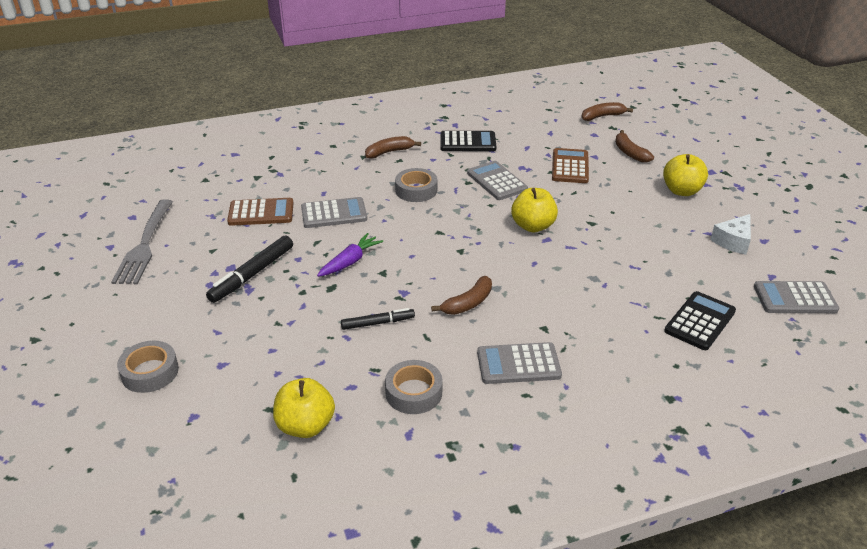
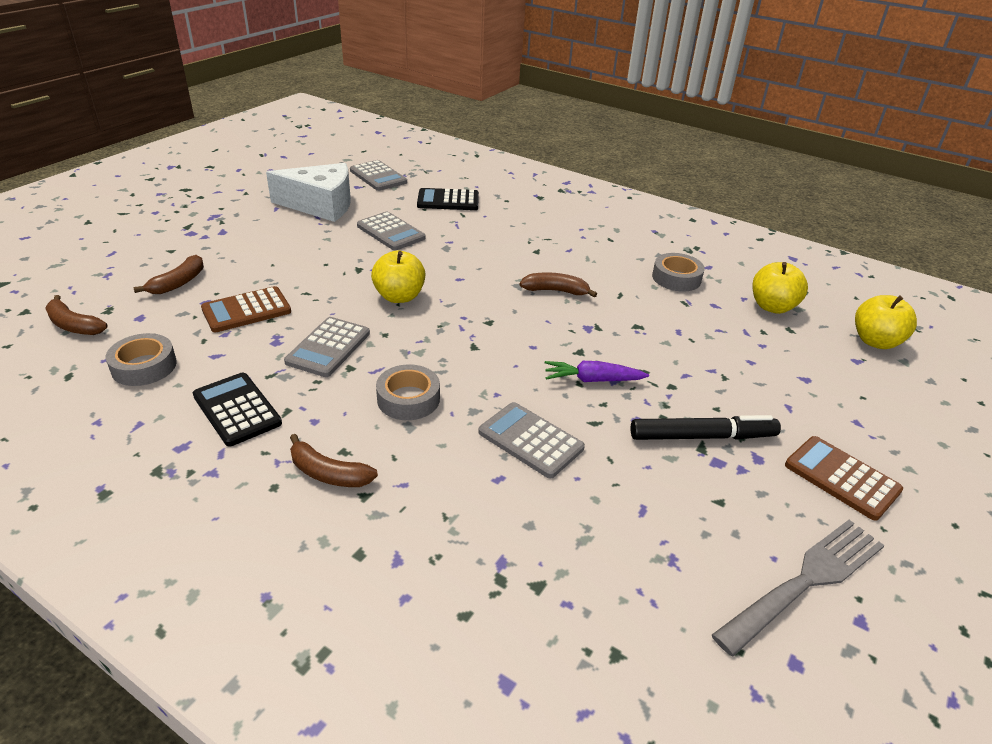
camera: 130 degrees left, 0 degrees up
grey tape [117,341,179,393] -> grey tape moved to [106,333,177,386]
brown calculator [227,198,293,226] -> brown calculator moved to [785,436,903,521]
black marker [341,308,415,330] -> none
grey calculator [477,342,562,384] -> grey calculator moved to [357,212,426,250]
yellow apple [663,154,708,196] -> yellow apple moved to [855,295,917,349]
white cheese [710,214,751,255] -> white cheese [266,163,351,222], size x1.84

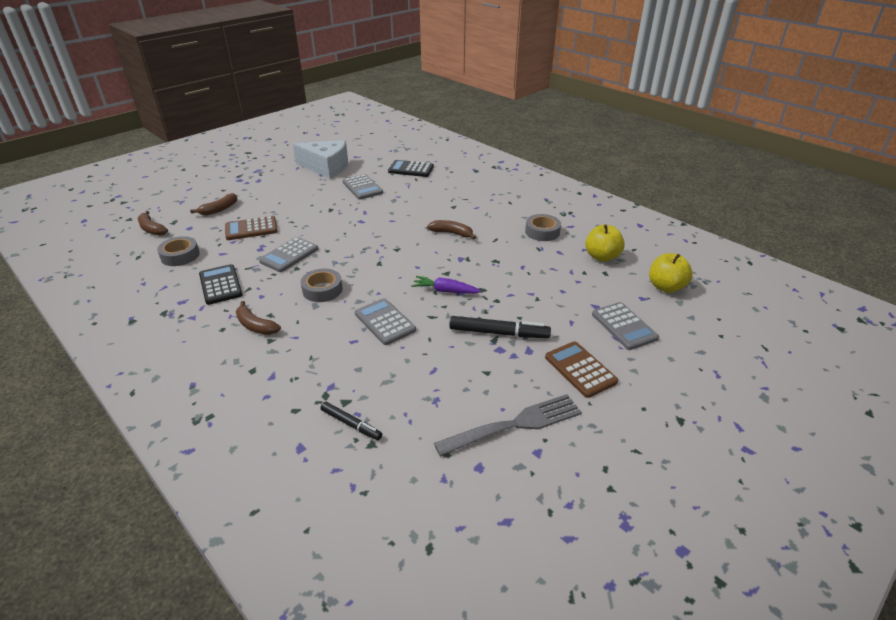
camera: 15 degrees right, 0 degrees up
grey calculator [350,160,407,191] -> grey calculator moved to [592,302,659,350]
yellow apple [371,250,425,303] -> none
none -> black marker [321,402,382,440]

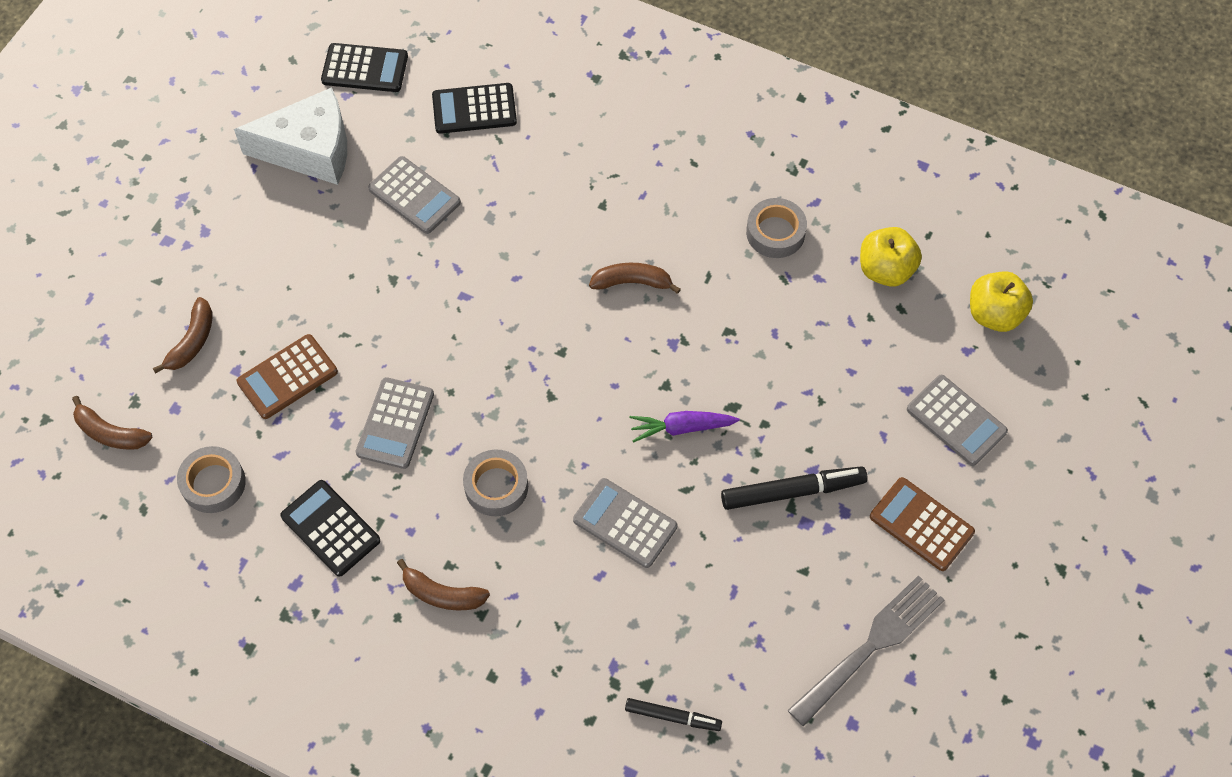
camera: 20 degrees left, 25 degrees up
none -> black calculator [321,43,408,92]

